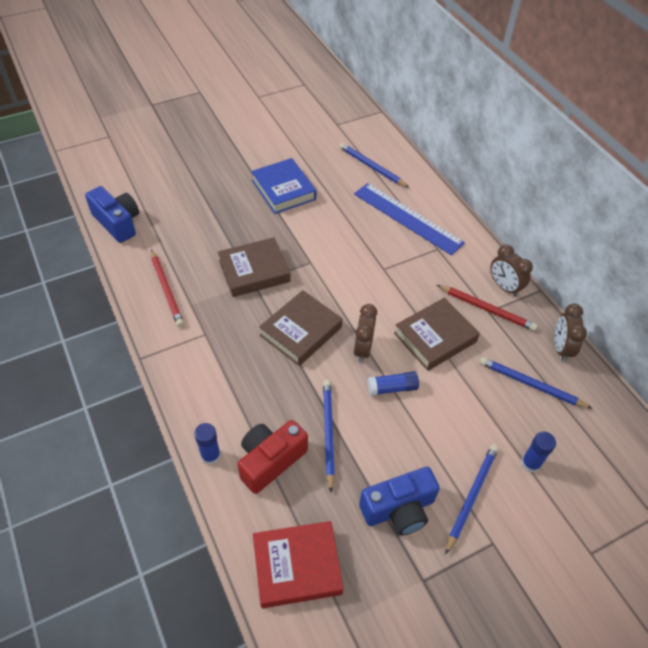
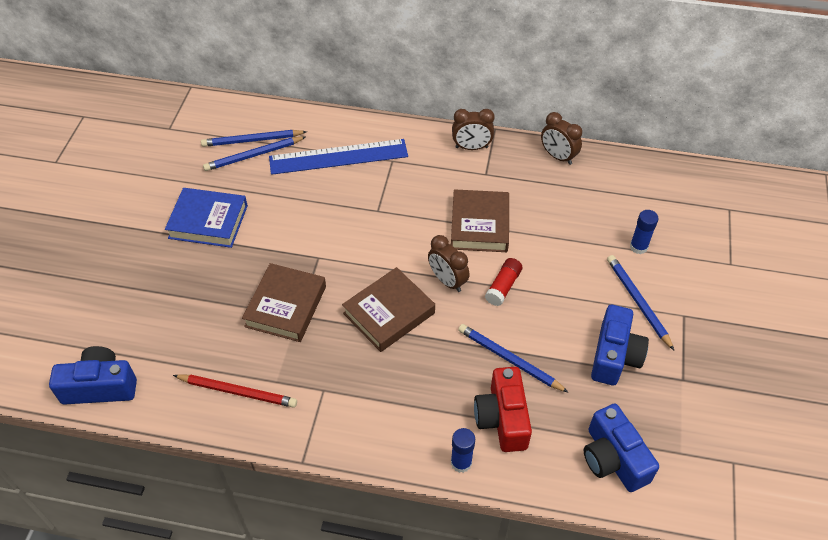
camera: 50 degrees left, 0 degrees up
red book [253,521,344,608] -> blue camera [584,404,659,492]
brown book [259,290,343,366] -> brown book turned 60 degrees clockwise [342,267,435,352]
blue glue stick [367,371,419,396] -> red glue stick [485,258,523,306]
red pencil [437,285,538,331] -> none
blue pencil [479,357,593,409] -> blue pencil moved to [203,137,306,171]

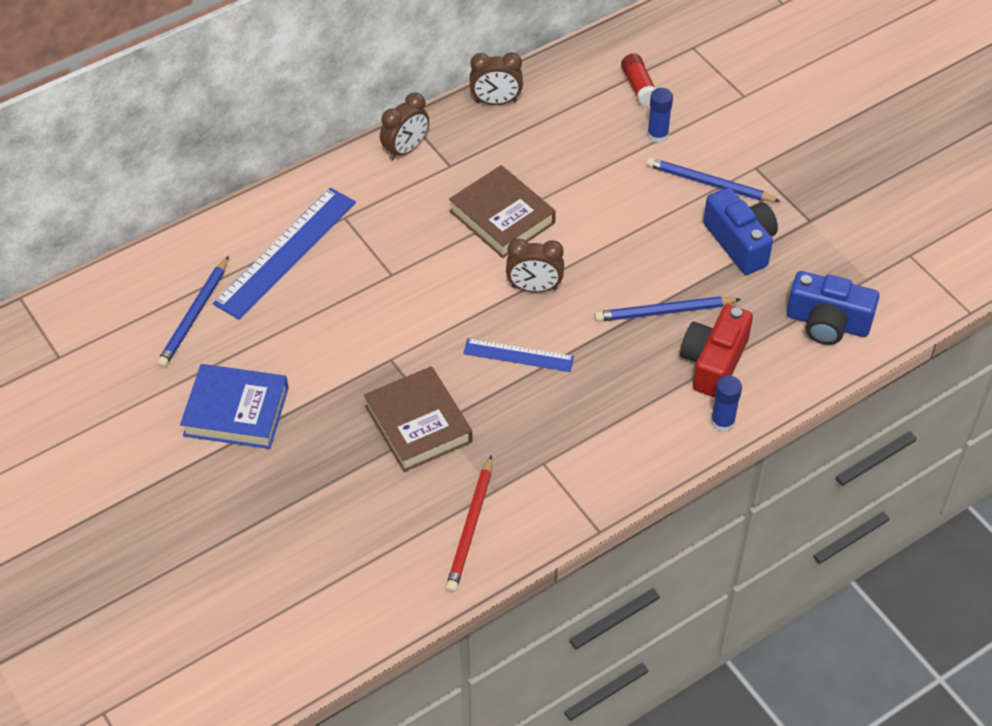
camera: 45 degrees left, 0 degrees up
blue camera [49,346,137,405] -> none
blue book [165,188,248,248] -> blue book turned 45 degrees clockwise [180,364,289,449]
red pencil [173,375,297,408] -> red pencil turned 135 degrees clockwise [446,455,492,593]
blue pencil [201,130,307,147] -> none
brown book [342,267,435,352] -> blue ruler [463,338,574,372]
red camera [474,367,532,452] -> red camera turned 75 degrees clockwise [680,304,753,398]
red glue stick [485,258,523,306] -> red glue stick moved to [621,53,656,106]

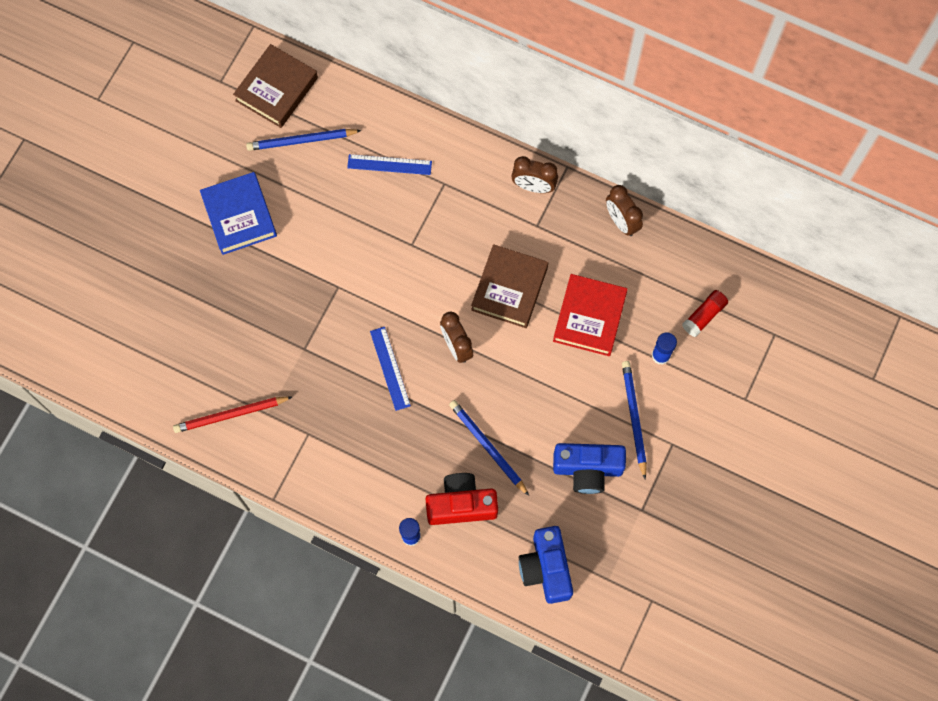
camera: 60 degrees right, 20 degrees up
blue ruler [213,188,356,320] -> blue ruler [347,154,432,175], size x0.56
brown book [364,366,472,472] -> brown book moved to [233,44,318,128]
blue camera [703,187,778,275] -> blue camera turned 60 degrees clockwise [553,443,626,494]
none -> red book [553,274,628,356]

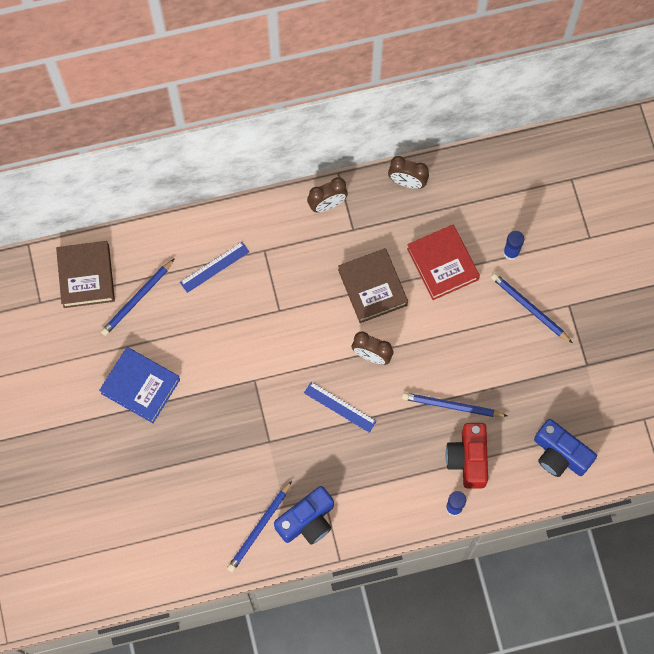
camera: 40 degrees left, 0 degrees up
red pencil [173,396,292,433] -> blue pencil [227,481,292,572]
red camera [426,473,498,525] -> red camera turned 45 degrees counterclockwise [446,423,488,488]
blue camera [553,443,626,494] -> blue camera moved to [274,486,334,544]
red glue stick [682,290,728,337] -> none

